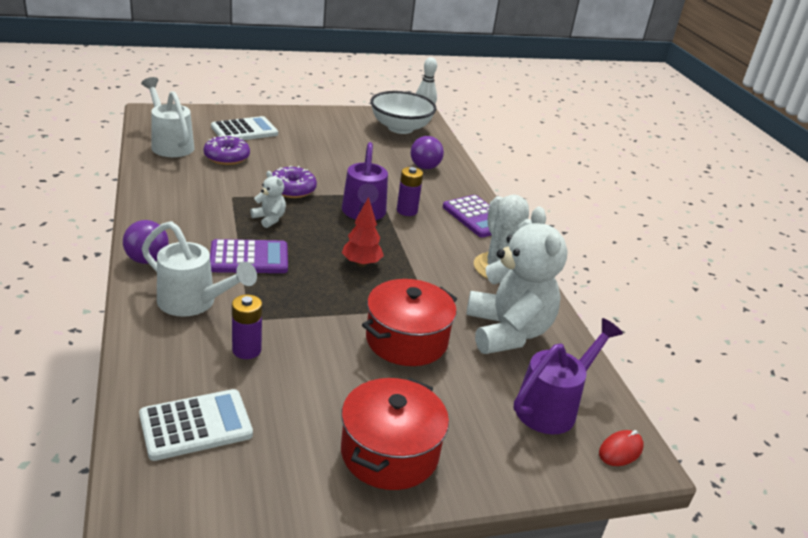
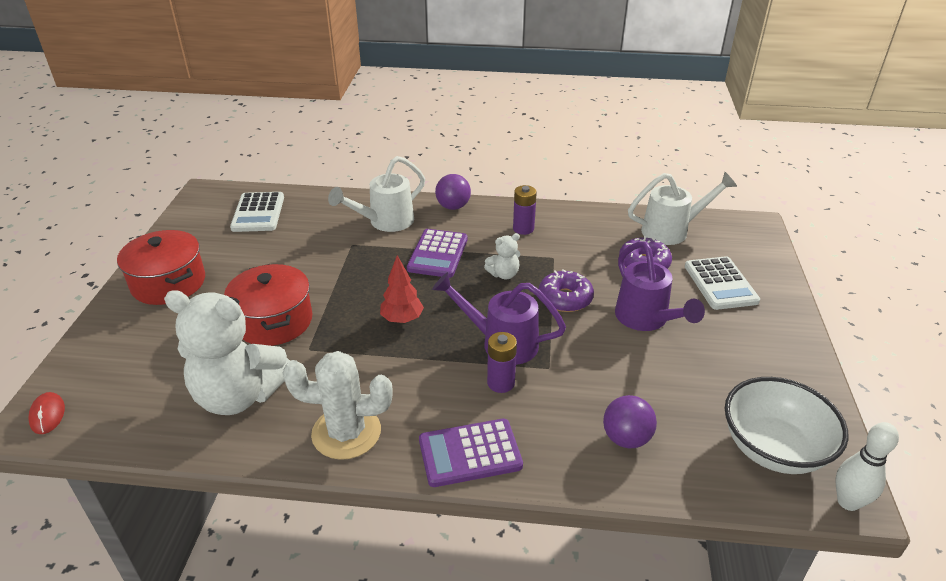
camera: 115 degrees right, 5 degrees up
purple battery [232,295,262,359] -> purple battery moved to [513,185,537,235]
purple watering can [514,318,623,434] -> purple watering can moved to [615,241,705,331]

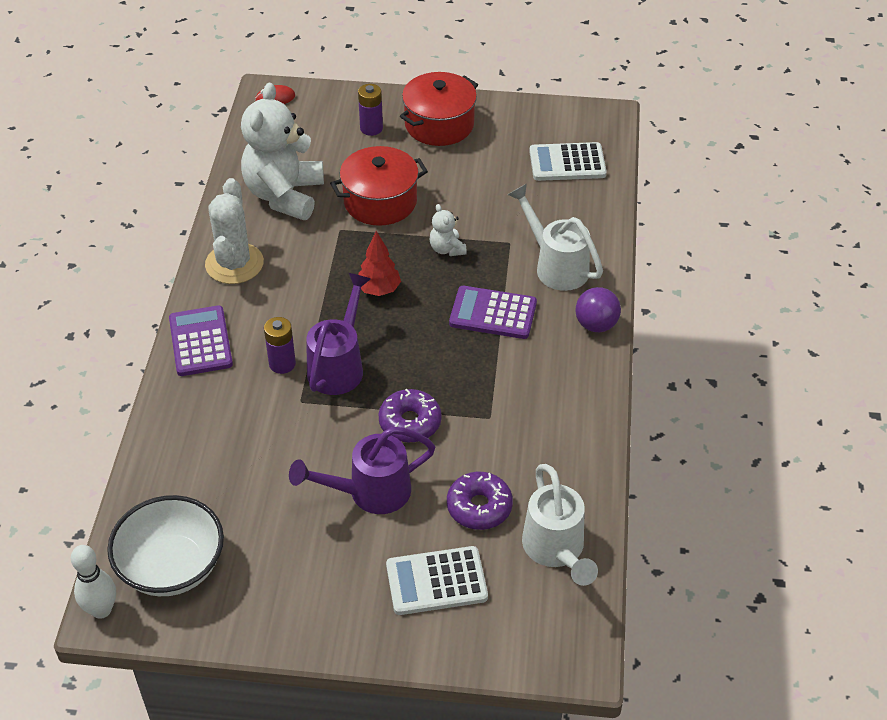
camera: 90 degrees right, 10 degrees up
white teddy bear [484,233,520,279] -> white teddy bear moved to [430,204,467,256]
purple battery [513,185,537,235] -> purple battery moved to [358,84,383,136]
purple ball [603,395,657,448] -> none

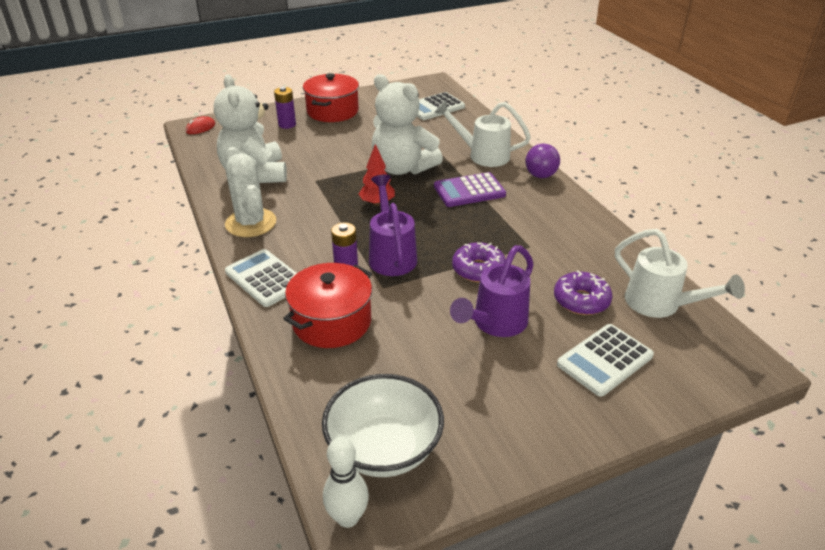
camera: 30 degrees left, 10 degrees down
purple calculator [169,305,233,376] -> white calculator [225,249,297,307]
red pot [330,146,428,226] -> red pot moved to [283,263,372,348]
white teddy bear [430,204,467,256] -> white teddy bear [372,74,443,175], size x2.31

